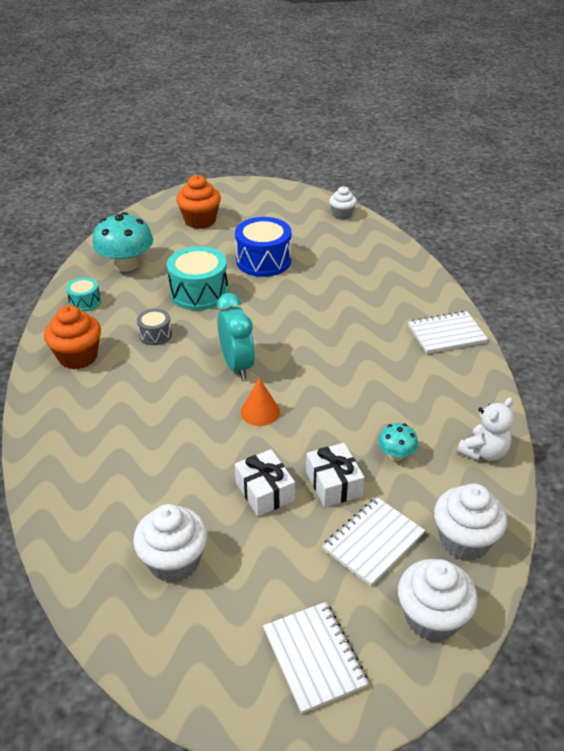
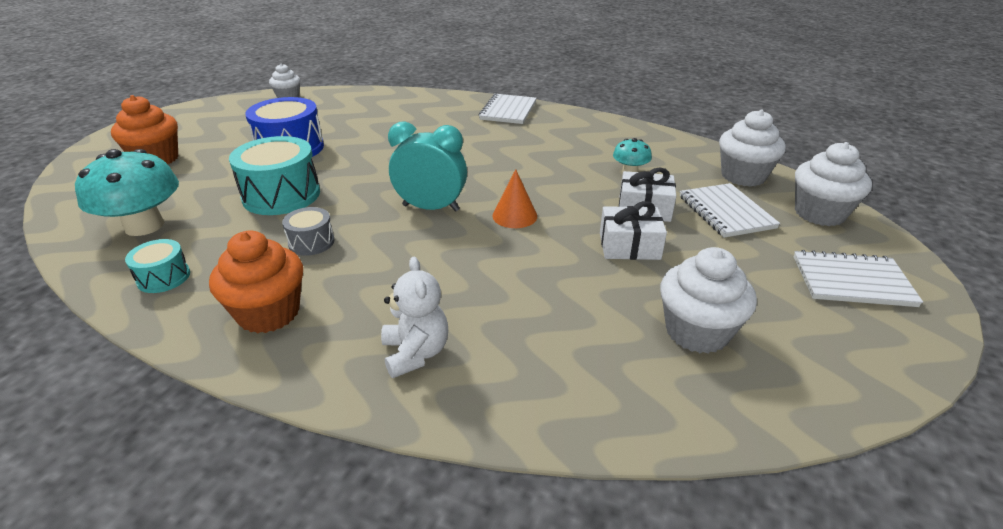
camera: 60 degrees left, 5 degrees down
white teddy bear [457,397,514,461] -> white teddy bear moved to [381,257,448,378]

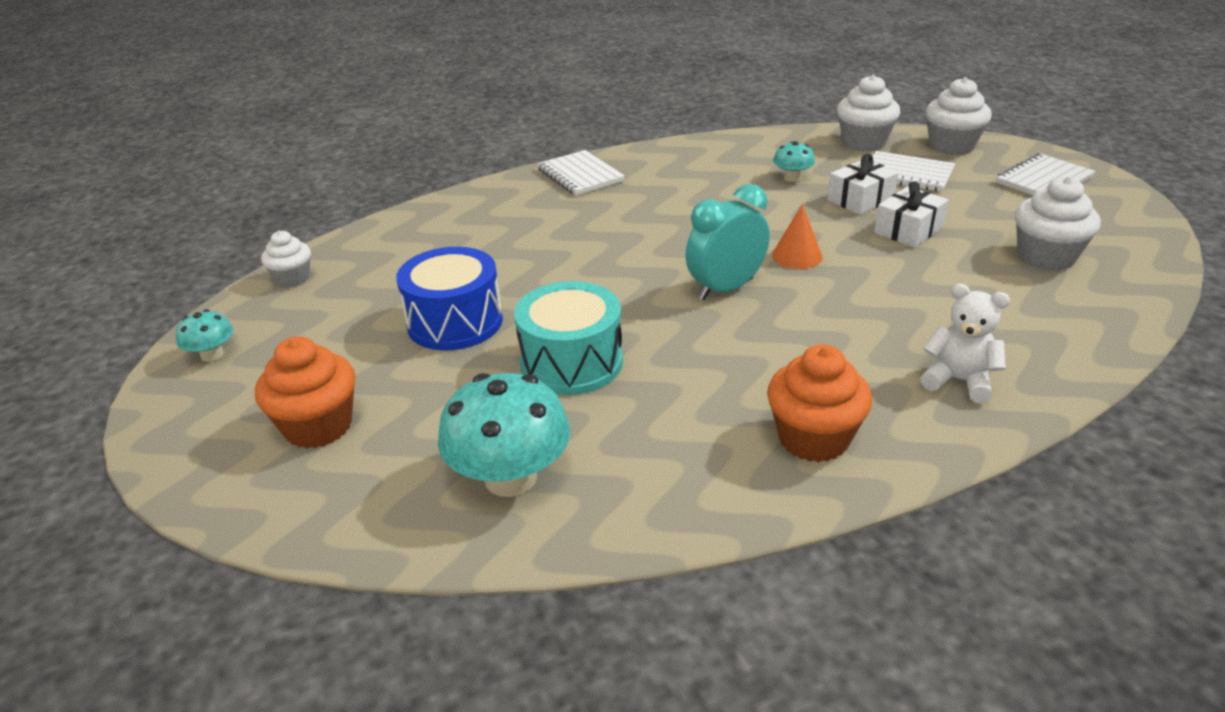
camera: 45 degrees left, 0 degrees up
turquoise drum [125,239,190,293] -> none
grey drum [282,207,335,256] -> none
none -> turquoise mushroom [176,309,233,362]

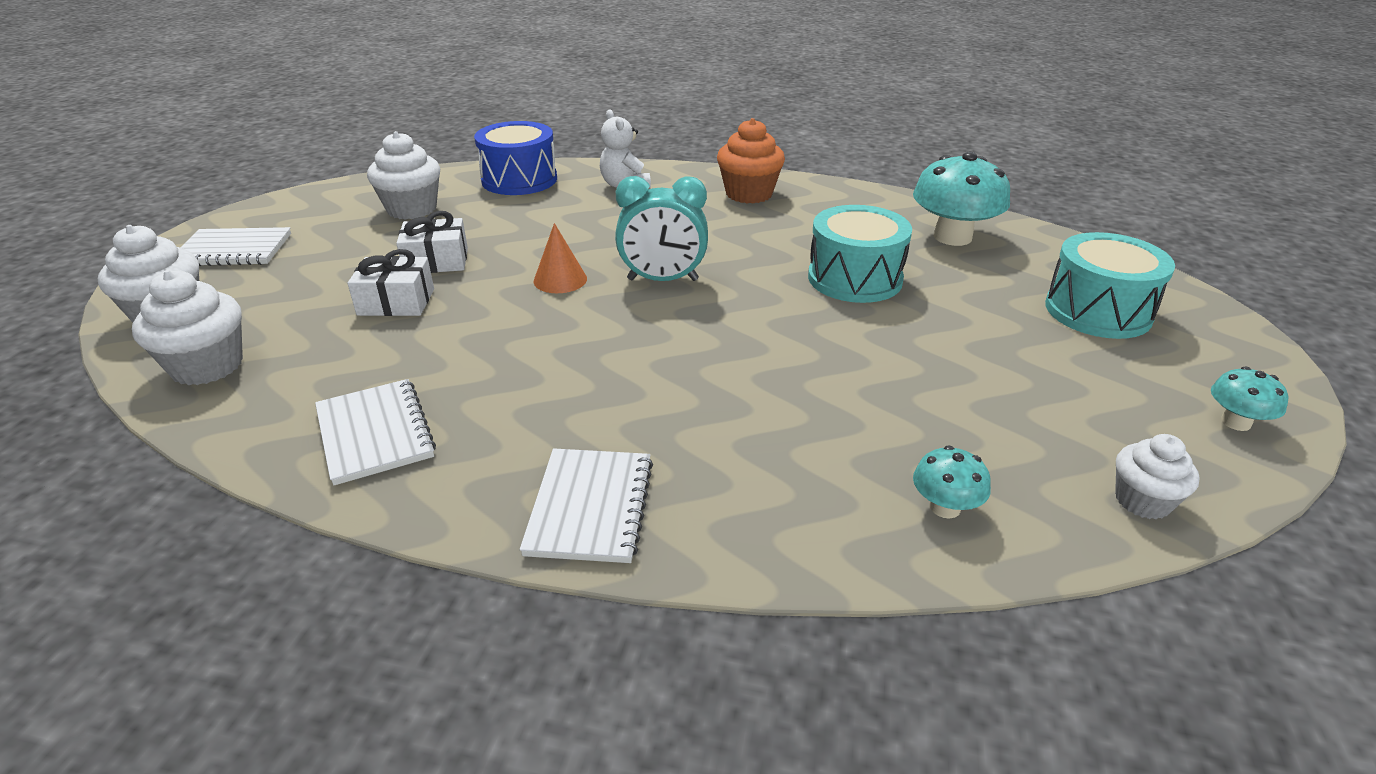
camera: 145 degrees left, 0 degrees up
orange cupcake [255,336,355,449] -> turquoise drum [1045,232,1175,339]
blue drum [396,247,503,350] -> blue drum moved to [474,121,557,195]
turquoise mushroom [773,141,815,182] -> turquoise mushroom moved to [913,445,991,519]
white notebook [872,151,955,192] -> white notebook moved to [315,379,436,485]

